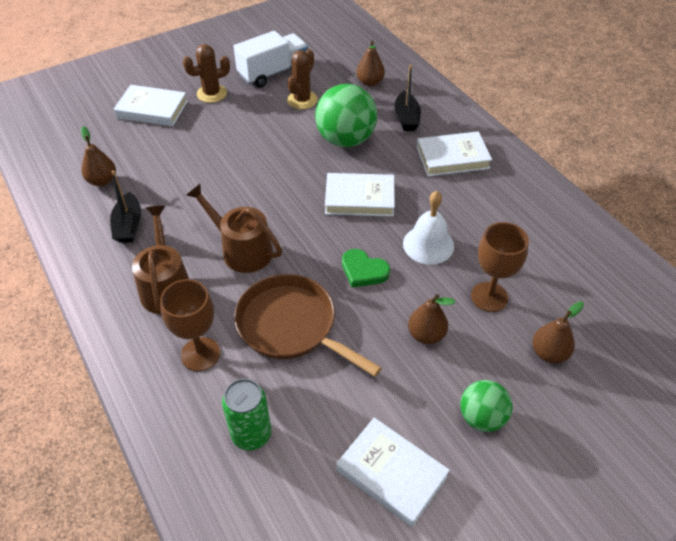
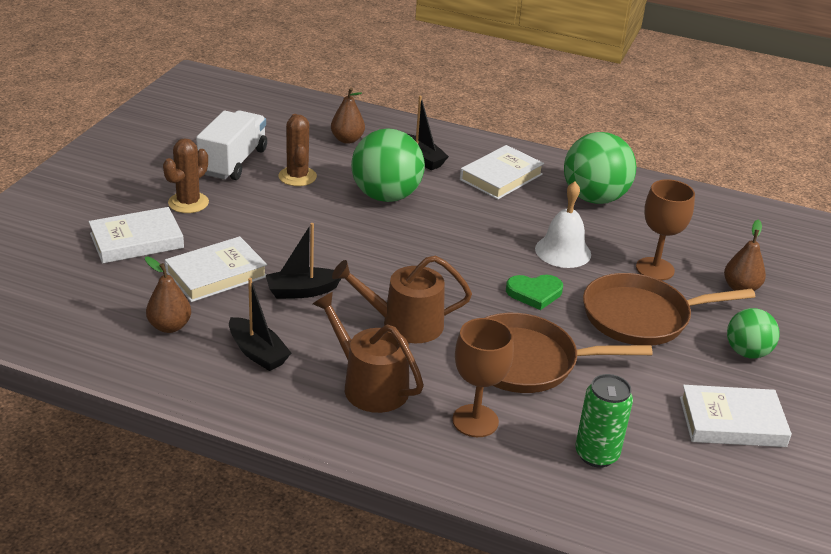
camera: 40 degrees left, 15 degrees down
white book [325,173,395,217] -> white book moved to [165,236,267,302]
brown pear [408,294,455,344] -> brown pan [583,273,755,346]
none -> black boat [266,223,341,299]
none -> green ball [564,132,636,204]

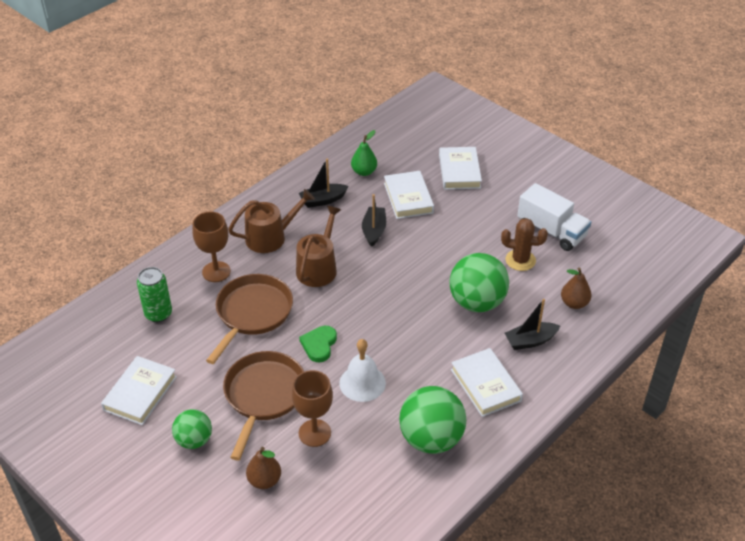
camera: 115 degrees right, 10 degrees up
brown pear [145,257,191,333] -> green pear [351,130,377,176]
brown cactus [163,138,209,213] -> none

